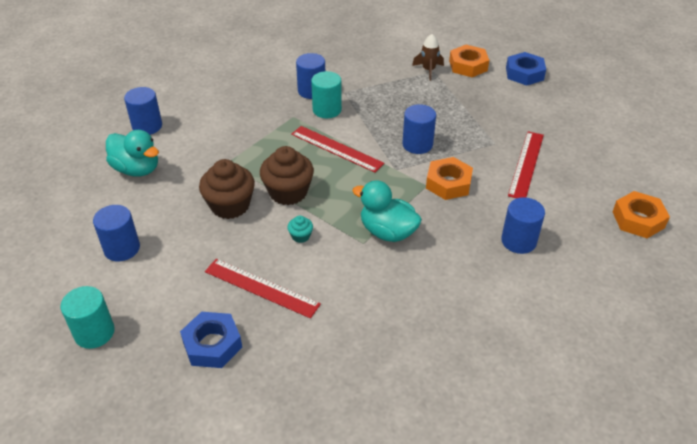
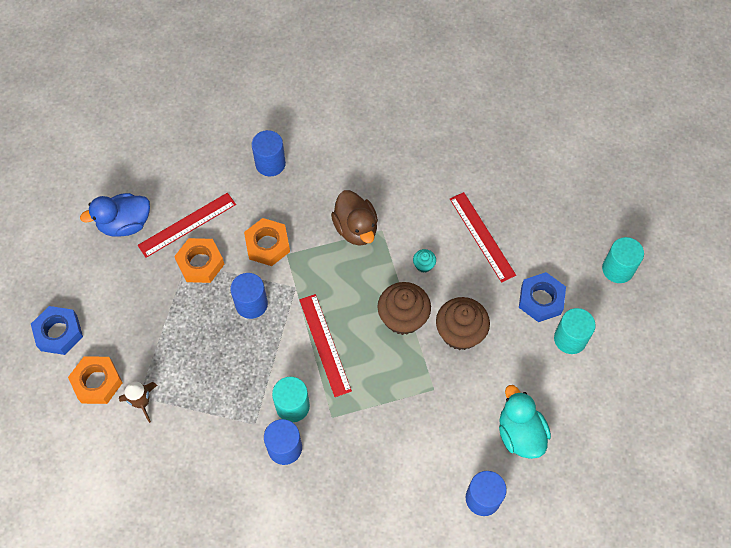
camera: 145 degrees left, 20 degrees up
blue cylinder [93,205,140,261] -> turquoise cylinder [554,308,596,354]
blue nut [180,312,242,368] -> blue nut moved to [519,272,566,322]
turquoise duck [352,180,422,242] -> brown duck [331,190,378,246]
orange nut [613,191,670,238] -> orange nut moved to [174,238,225,283]
none -> blue duck [80,193,150,237]

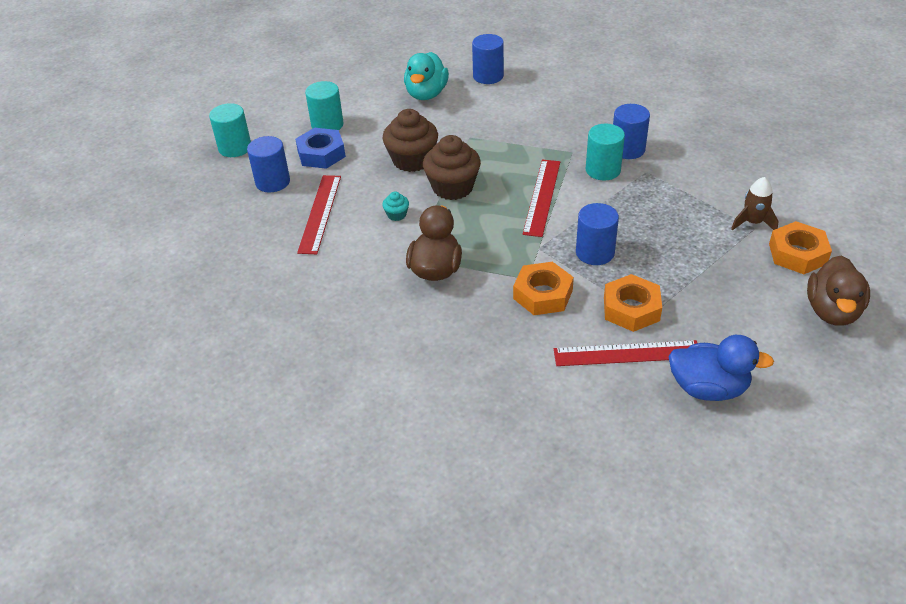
camera: 145 degrees left, 20 degrees down
blue nut [31,306,83,355] -> brown duck [807,255,870,326]
blue cylinder [252,130,286,177] -> blue cylinder moved to [247,136,290,192]

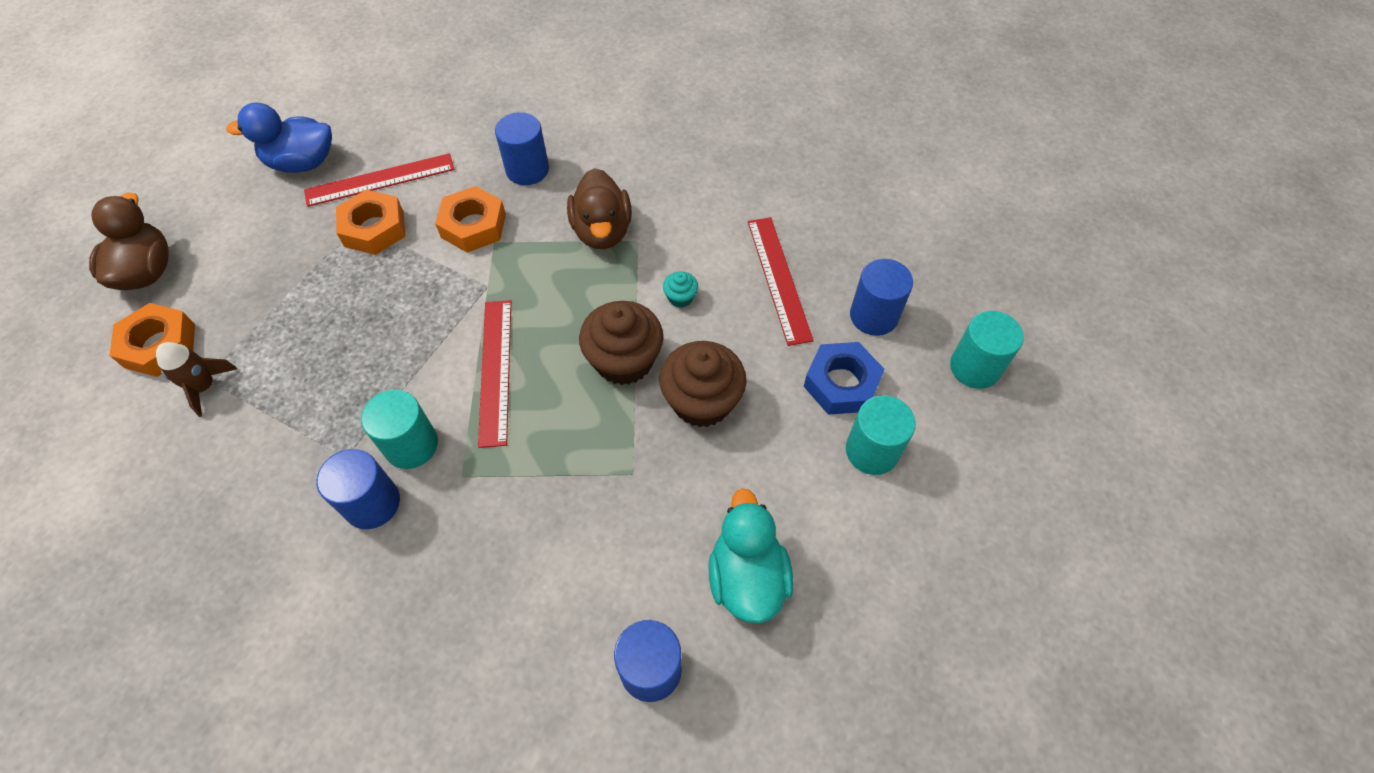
camera: 160 degrees right, 15 degrees up
blue cylinder [576,203,619,265] -> blue cylinder moved to [495,112,549,185]

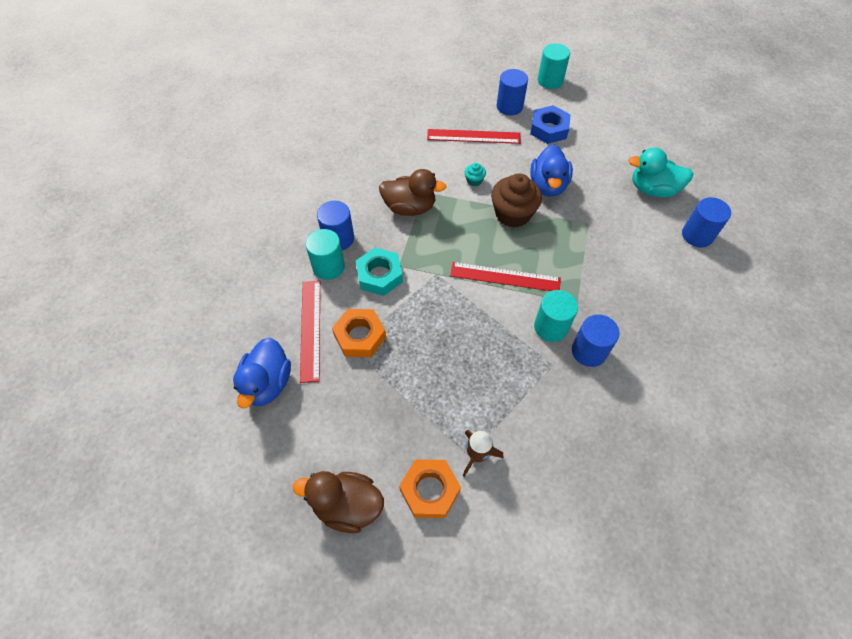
camera: 75 degrees left, 0 degrees up
orange nut [435,186,506,253] -> turquoise nut [356,248,403,296]
brown cupcake [659,341,747,427] -> blue duck [530,144,573,197]
turquoise cylinder [846,395,916,475] -> turquoise cylinder moved to [305,229,345,280]

